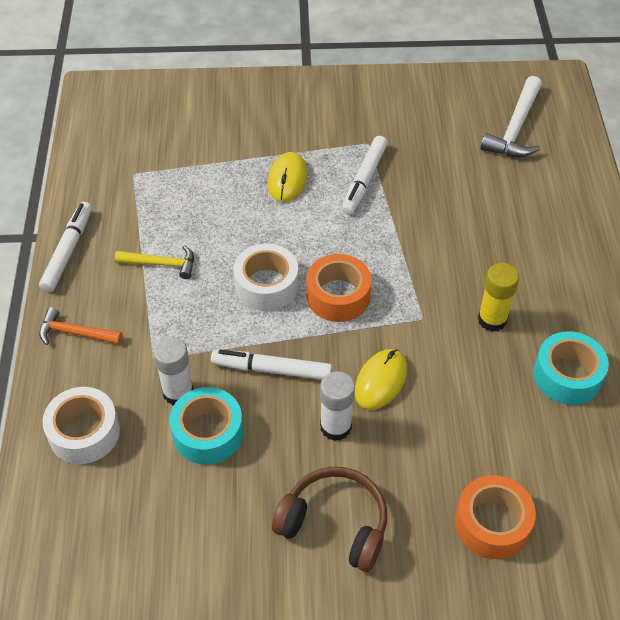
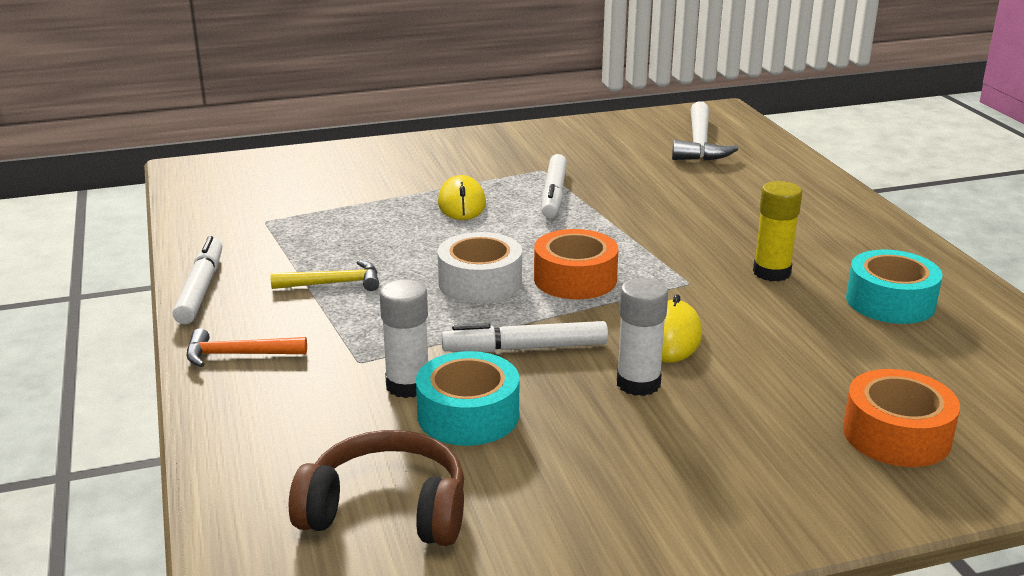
camera: 15 degrees left, 25 degrees down
white tape [42,387,120,464] -> none
brown headphones [272,467,387,572] -> brown headphones moved to [289,430,464,546]

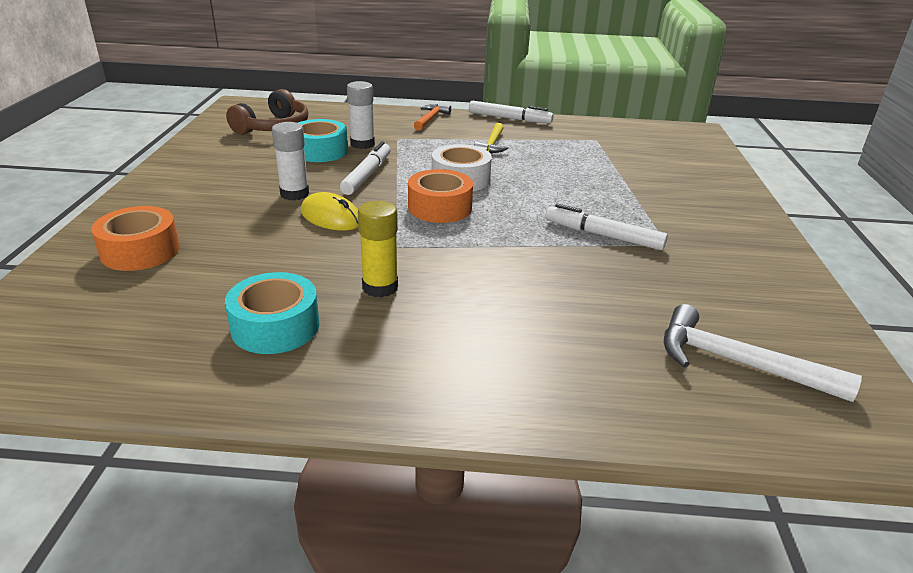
camera: 110 degrees right, 5 degrees up
yellow mouse [438,175,486,220] -> none

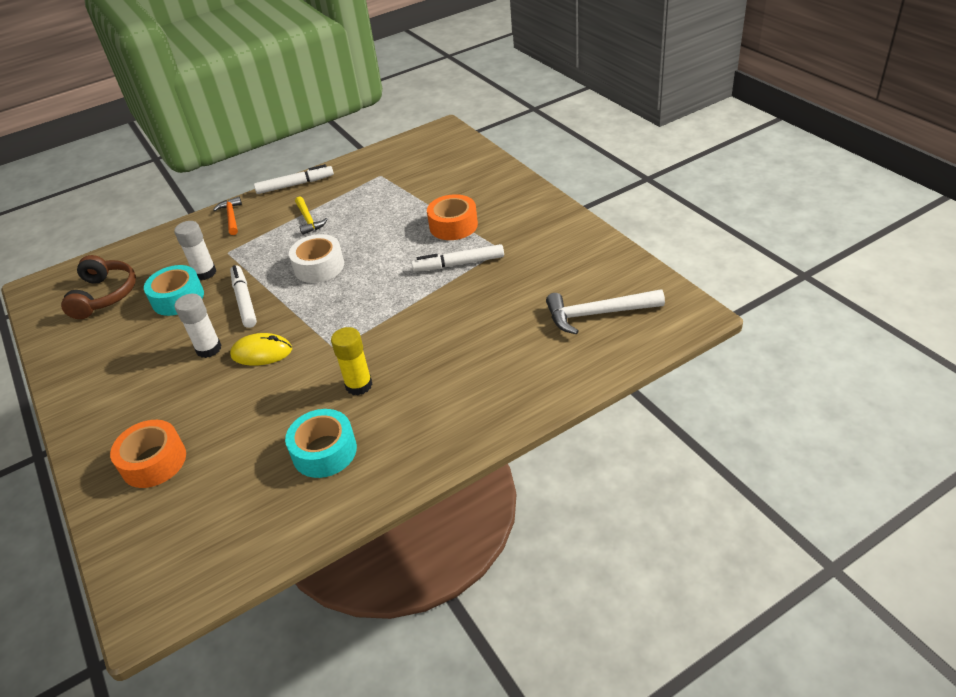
camera: 30 degrees left, 10 degrees up
orange tape [408,169,473,223] -> orange tape moved to [427,194,478,240]

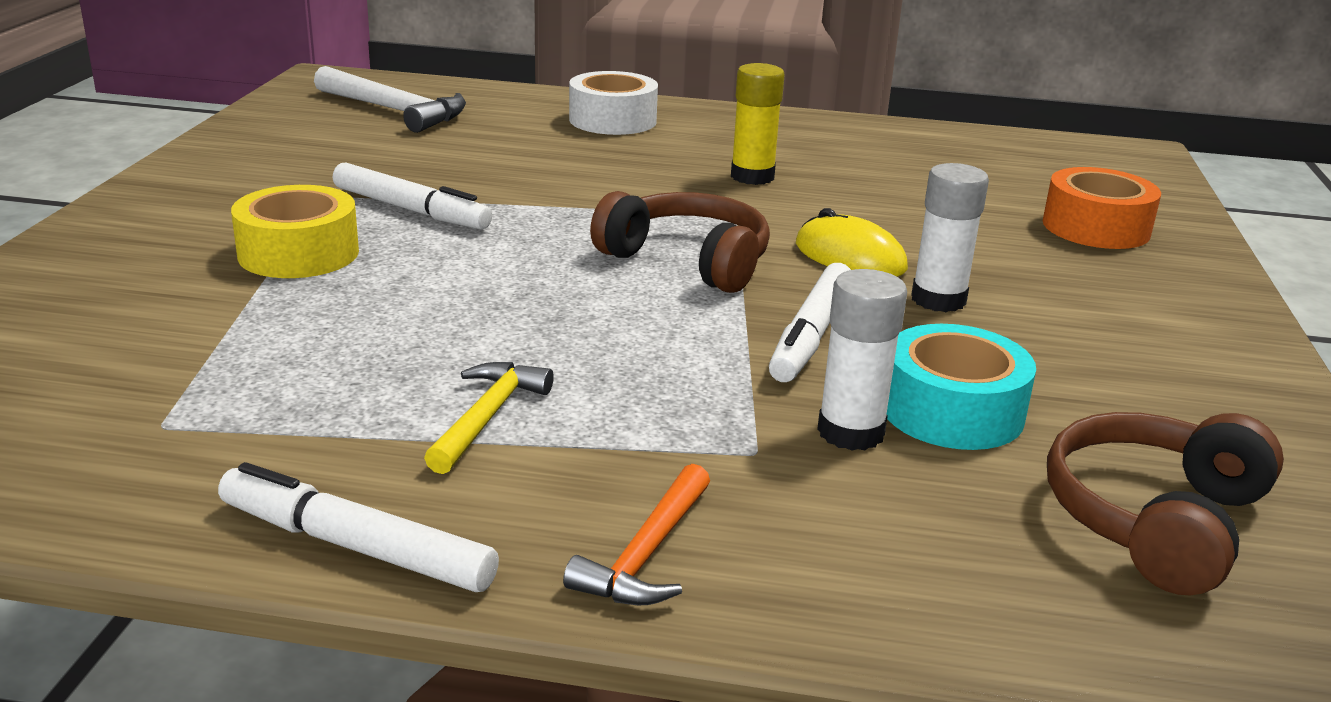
camera: 145 degrees left, 15 degrees down
turquoise tape [285,409,357,478] -> none
white tape [289,234,344,283] -> white tape moved to [569,71,658,135]
orange tape [427,194,478,240] -> yellow tape [231,185,359,278]
none -> brown headphones [590,191,770,293]

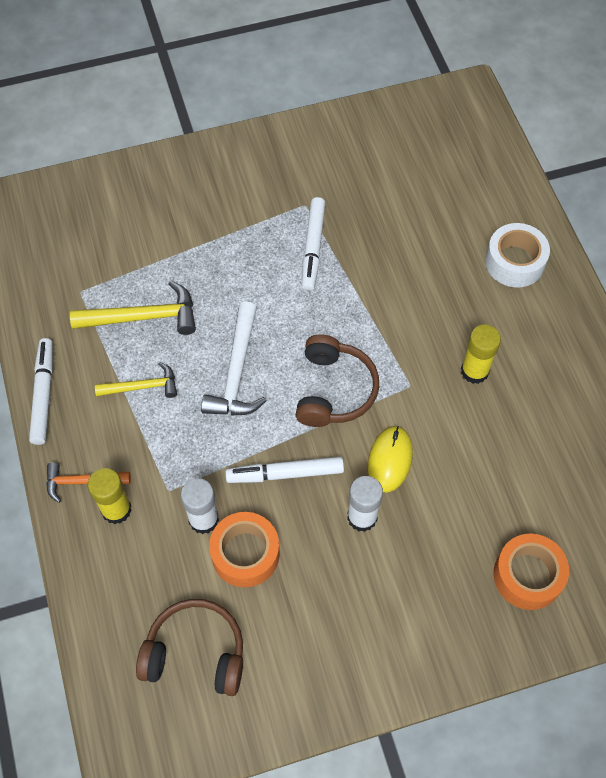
camera: 65 degrees right, 35 degrees up
yellow tape [231,185,359,278] -> none
white hammer [314,66,466,133] -> white hammer moved to [201,301,266,416]
turquoise tape [886,324,1036,450] -> orange tape [209,512,280,587]
none -> yellow hammer [70,281,196,335]
none -> yellow glue stick [88,468,132,524]

